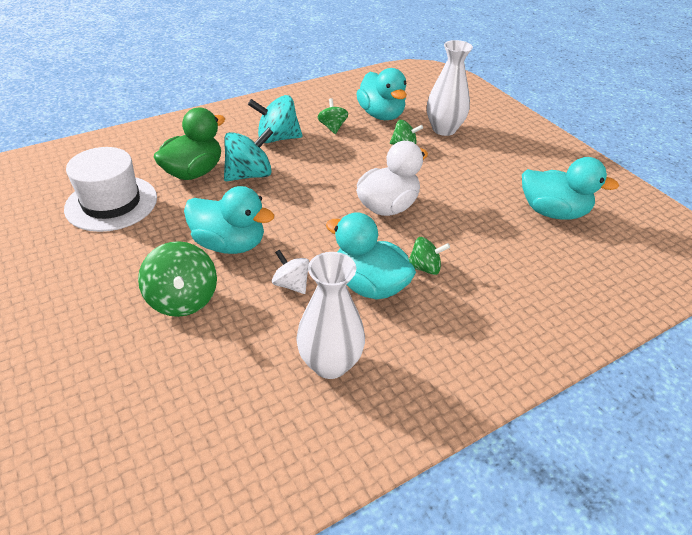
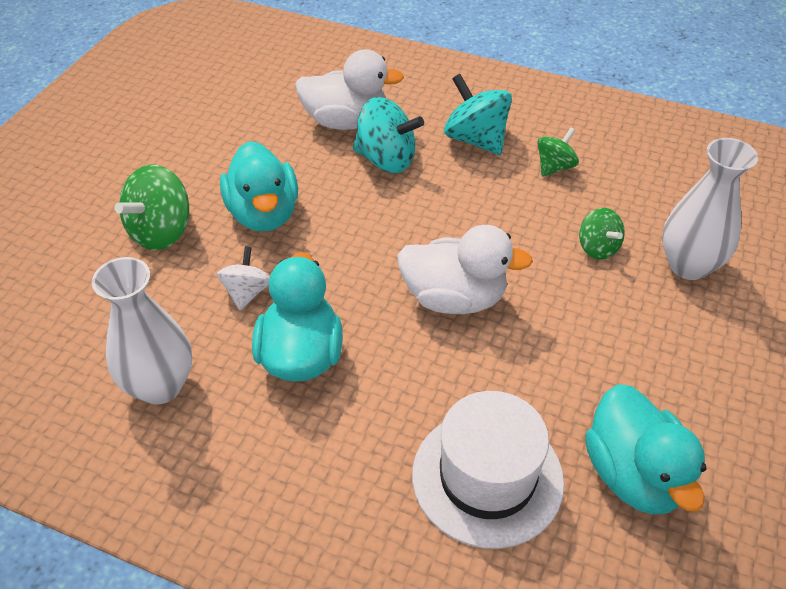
camera: 55 degrees right, 5 degrees up
white hat [64,147,157,232] -> white hat moved to [412,391,564,549]
green duck [154,108,225,180] -> white duck [295,49,404,130]
turquoise duck [356,68,407,120] -> none
green spinning top [409,237,450,275] -> none

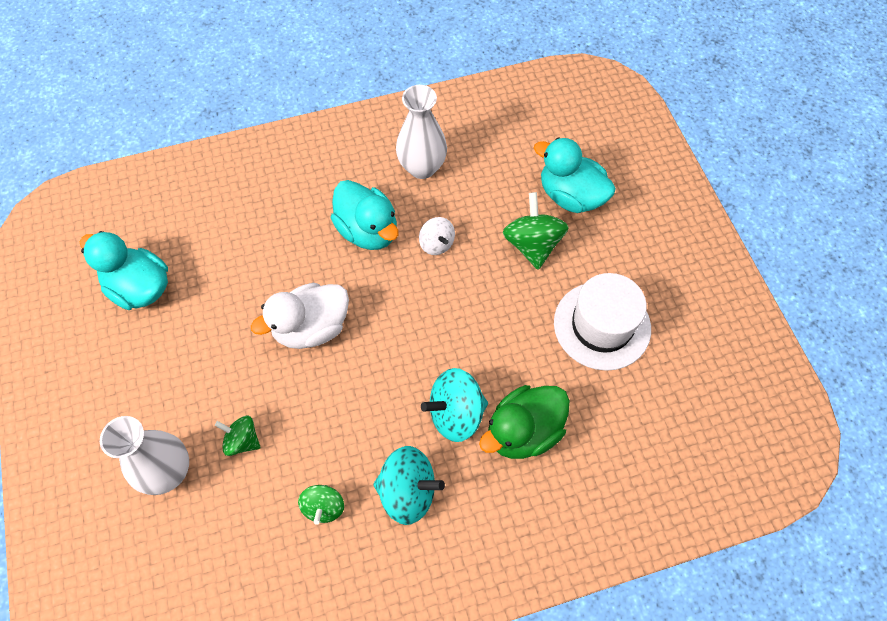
camera: 140 degrees right, 15 degrees up
turquoise duck [220,141,298,232] -> turquoise duck moved to [534,138,616,213]
white duck [295,49,404,130] -> green duck [479,385,570,459]
white hat [412,391,564,549] -> white hat moved to [554,273,651,371]

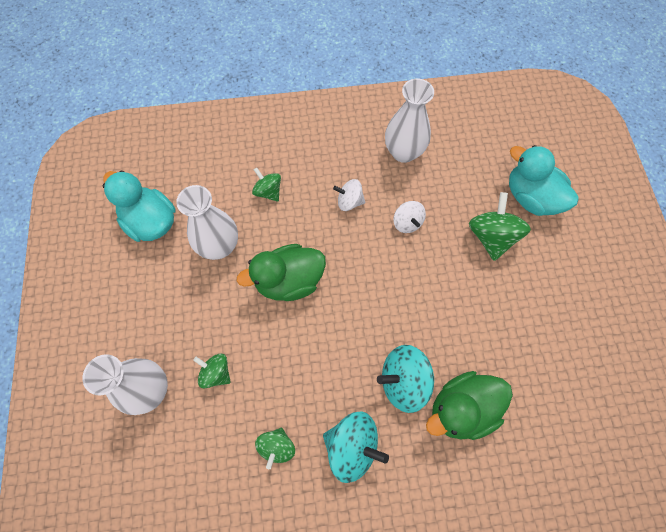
camera: 10 degrees right, 5 degrees up
white duck [251,283,349,349] -> green duck [237,244,326,301]
turquoise duck [331,180,399,250] -> white spinning top [333,179,366,211]
white hat [554,273,651,371] -> none
none -> white vase [176,185,238,260]
none -> green spinning top [252,168,281,202]

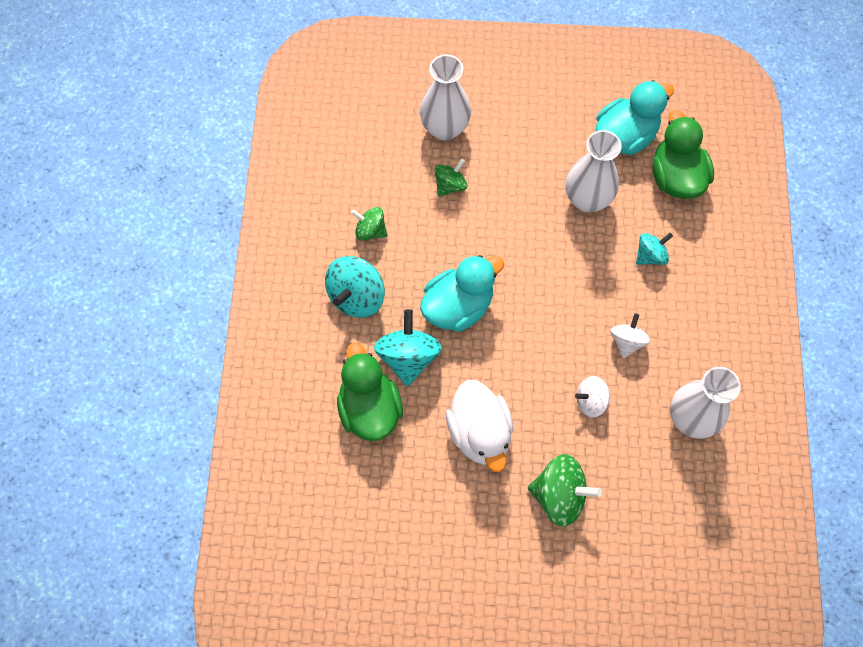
camera: 100 degrees right, 0 degrees up
green duck [237,244,326,301] -> green duck moved to [653,110,714,199]
green spinning top [252,168,281,202] -> turquoise spinning top [636,233,673,265]
turquoise duck [509,145,578,216] -> turquoise duck moved to [420,255,504,332]
none -> white duck [446,380,513,472]

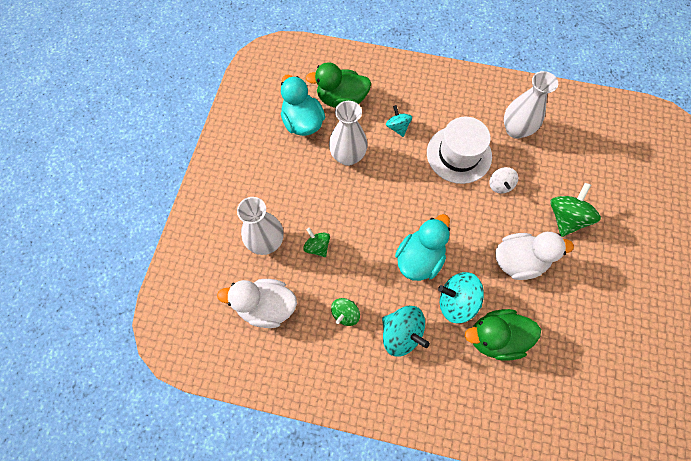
camera: 80 degrees left, 0 degrees up
turquoise duck [420,255,504,332] -> turquoise duck turned 60 degrees clockwise [395,214,450,281]
white spinning top [611,313,650,358] -> white hat [427,117,492,184]
none -> white duck [217,279,297,328]

